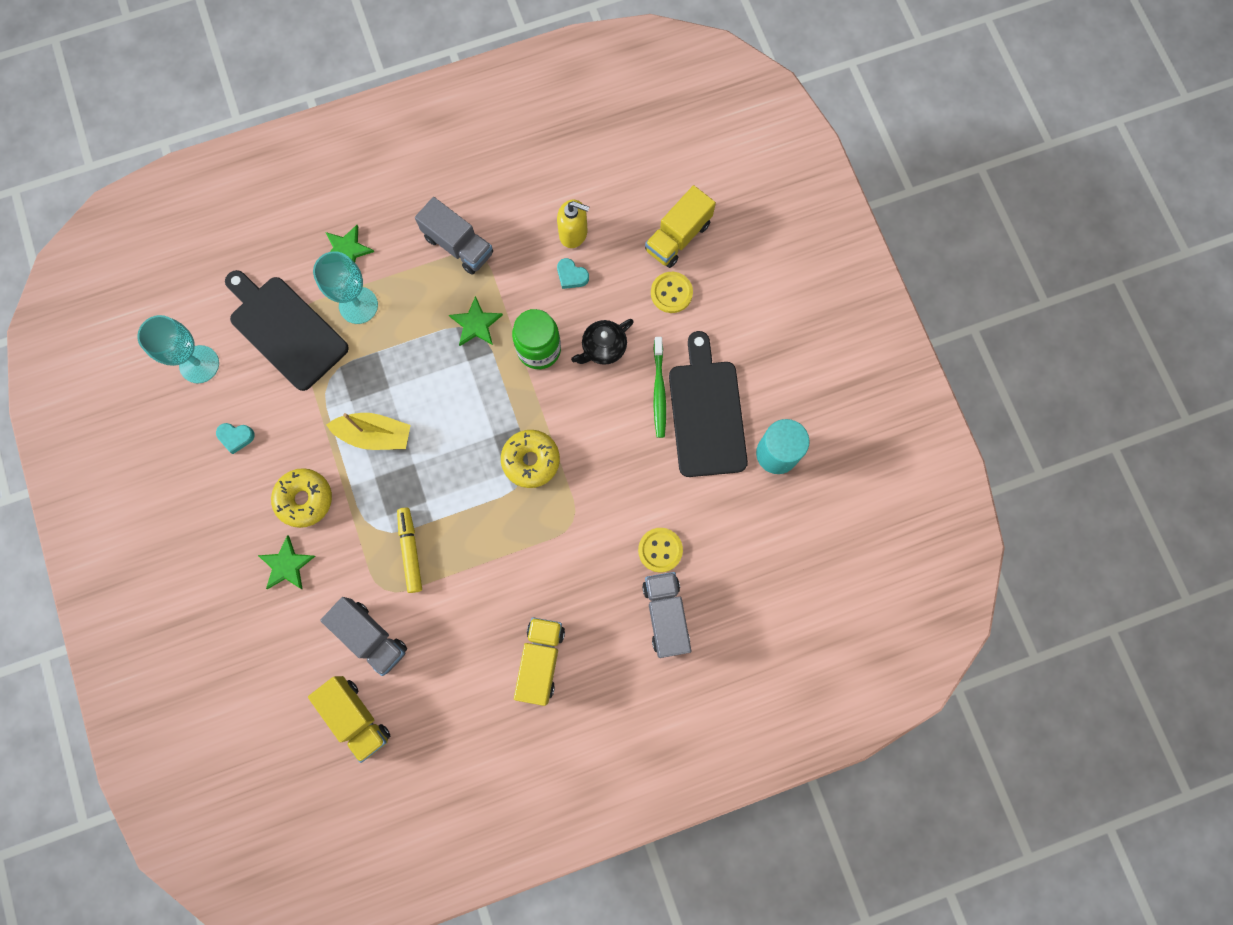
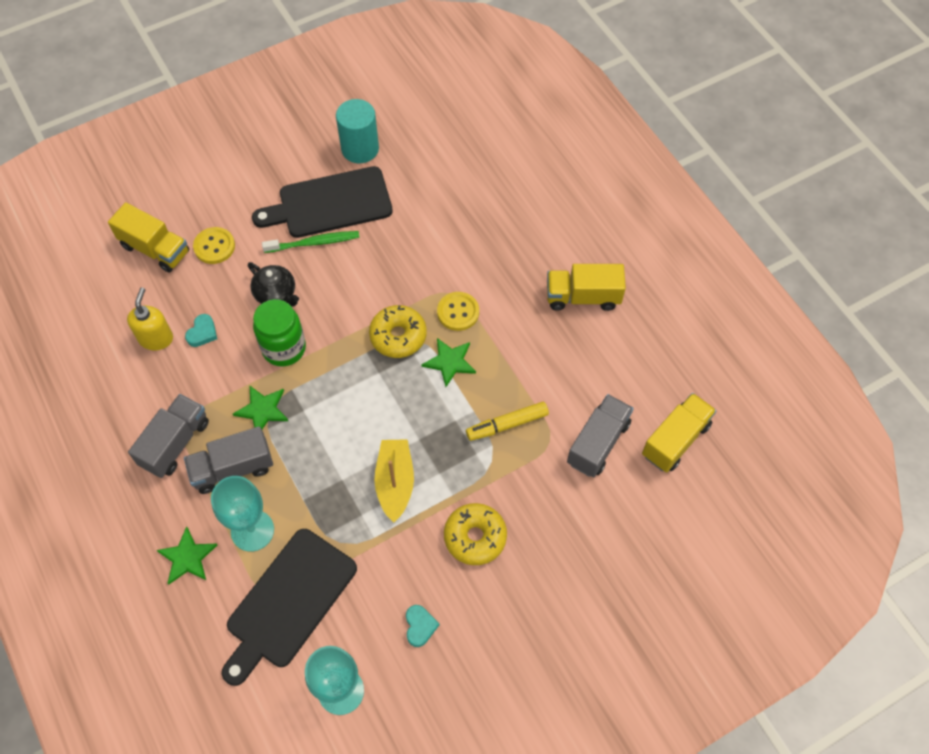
camera: 100 degrees left, 15 degrees down
green star [258,535,315,589] -> green star moved to [421,338,476,387]
yellow button [638,528,683,573] -> yellow button moved to [437,292,479,331]
grey truck [642,572,691,658] -> grey truck moved to [184,426,273,494]

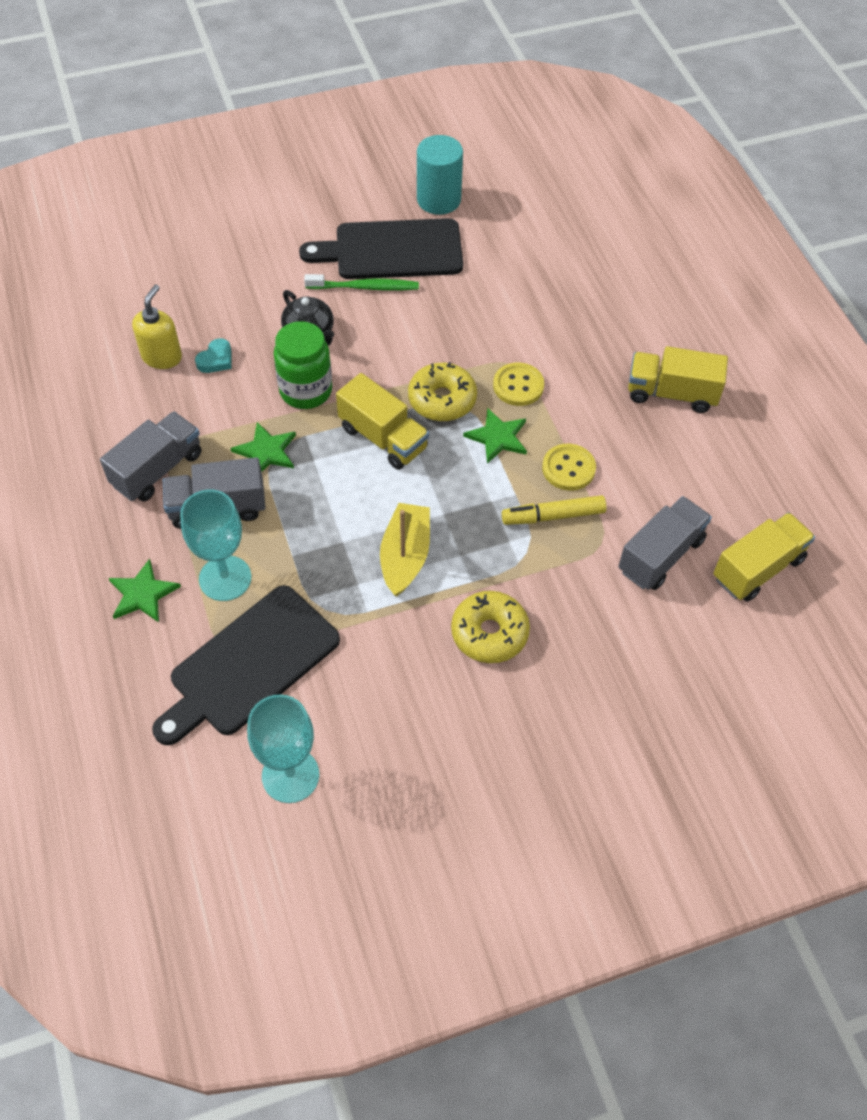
camera: 10 degrees right, 5 degrees down
yellow truck [108,202,189,273] -> yellow truck moved to [336,373,429,470]
yellow button [193,227,235,264] -> yellow button moved to [542,444,596,490]
turquoise heart [406,605,439,647] -> none

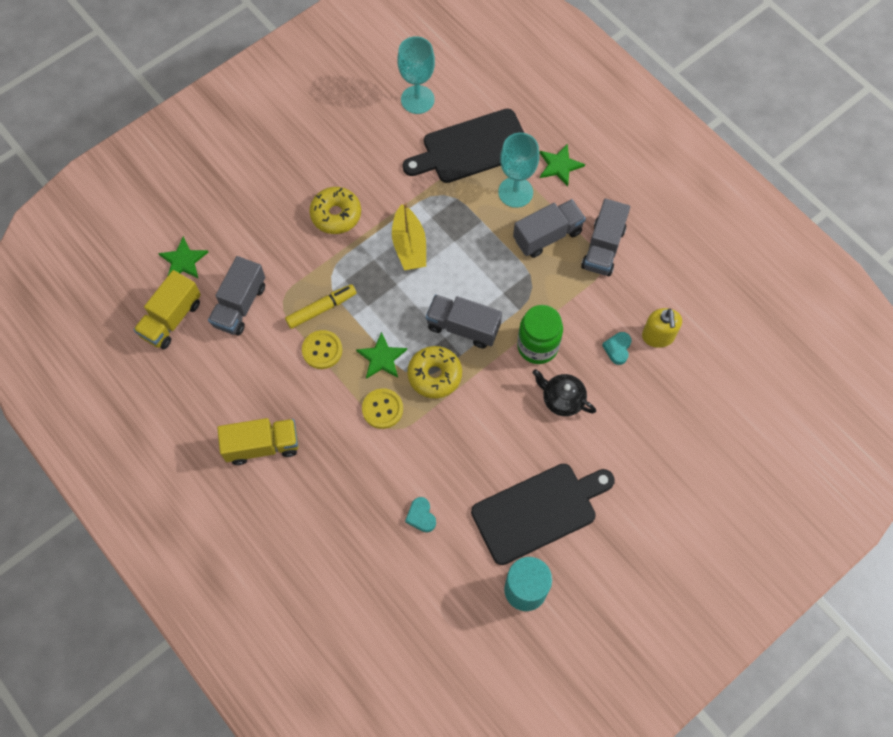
camera: 160 degrees right, 10 degrees up
black cutting board [152,585,340,745] -> black cutting board turned 135 degrees counterclockwise [403,108,524,183]
green star [230,422,296,472] -> green star moved to [158,236,208,279]
green toothbrush [304,274,419,291] -> none
yellow truck [336,373,429,470] -> grey truck [426,294,502,349]
none -> turquoise heart [405,497,436,532]

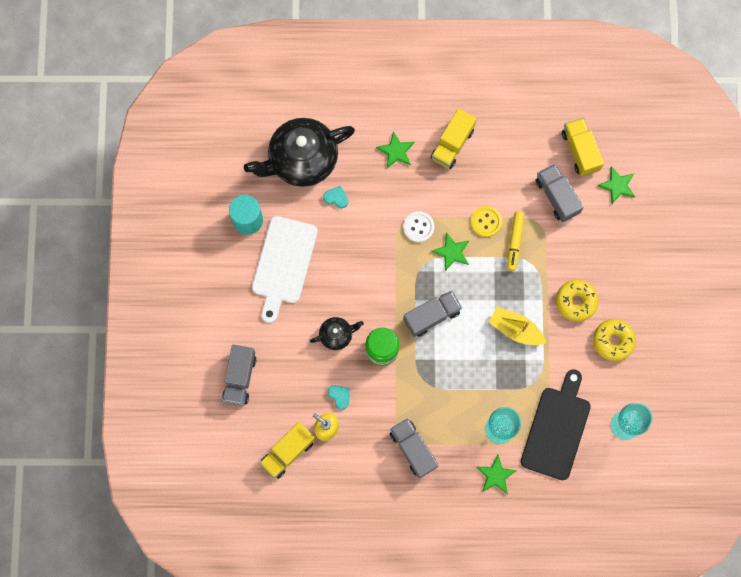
camera: 130 degrees right, 10 degrees up
yellow button [362,388,403,429] -> white button [403,211,434,242]
yellow donut [407,346,462,398] -> yellow donut moved to [593,319,636,361]
black cutting board [471,464,615,565] -> white cutting board [252,216,318,323]
grey truck [513,199,586,258] -> grey truck moved to [222,345,256,406]
none -> black teapot [244,118,355,187]
none -> yellow truck [259,422,315,479]
none -> green star [376,131,415,168]

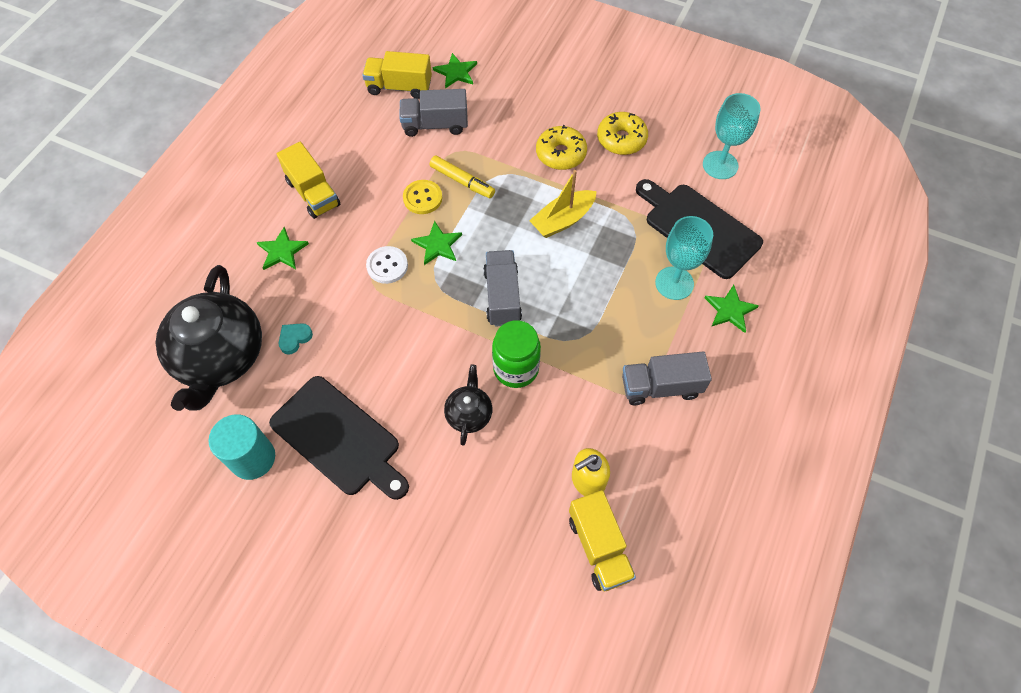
camera: 65 degrees left, 15 degrees down
grey truck [222,345,256,406] -> none
white cutting board [252,216,318,323] -> black cutting board [269,376,409,500]
turquoise heart [328,385,350,410] -> none

